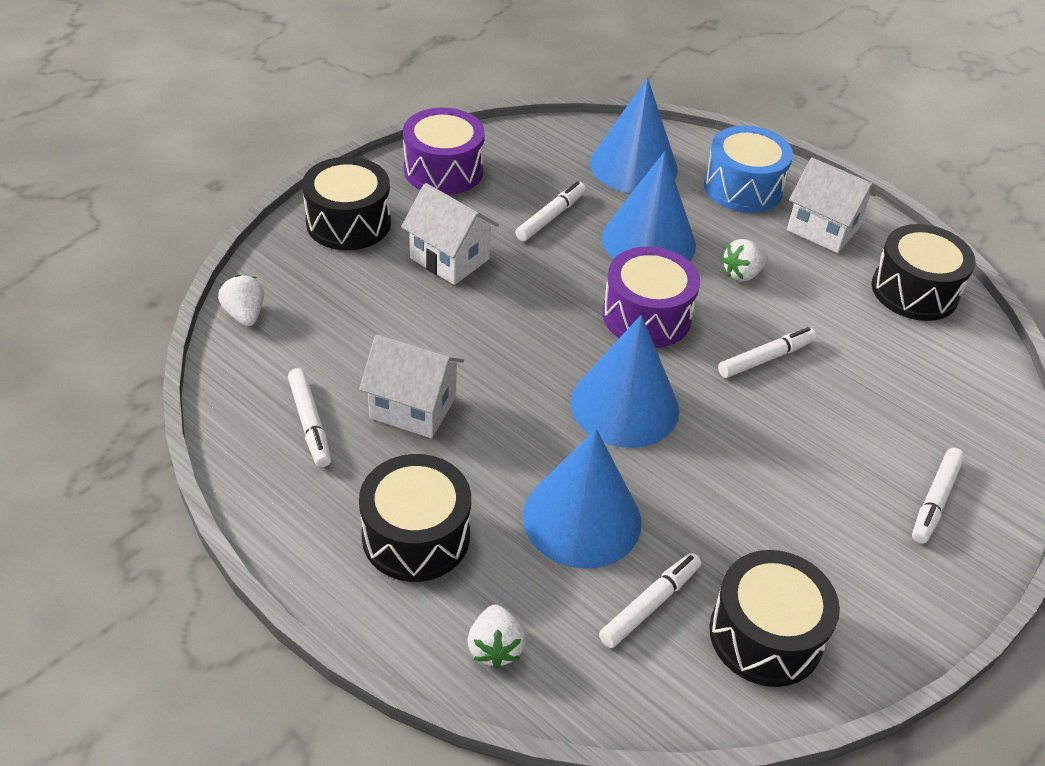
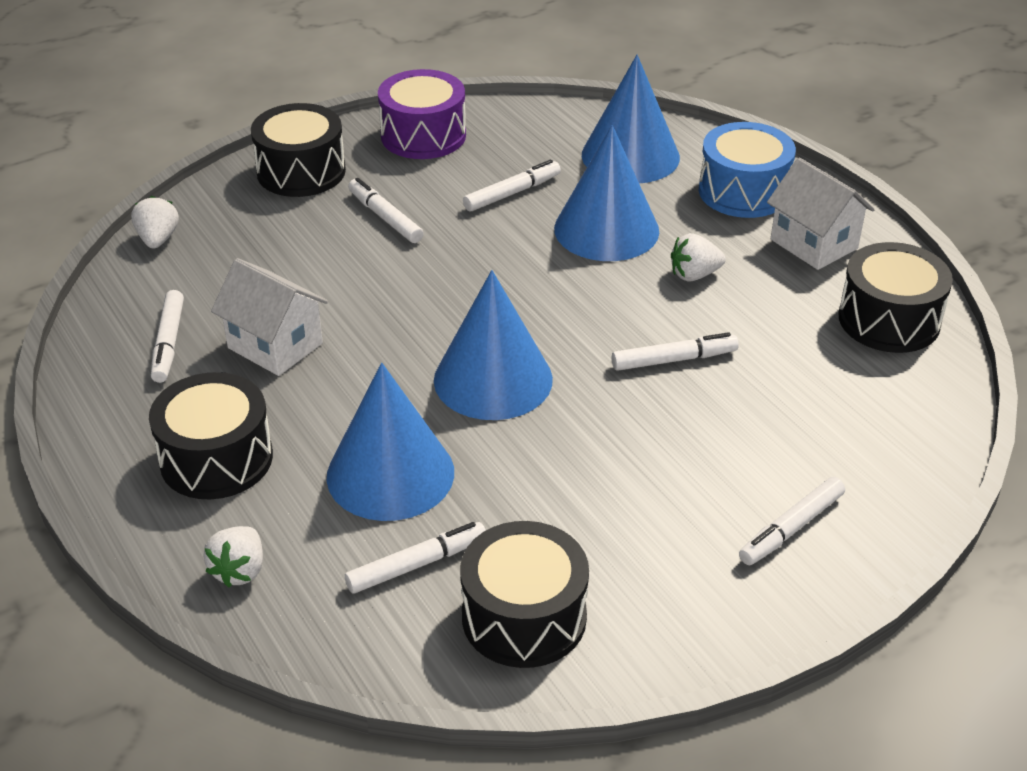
camera: 20 degrees right, 5 degrees down
white house [401,183,499,285] -> white marker [348,178,424,243]
purple drum [602,246,700,348] -> none

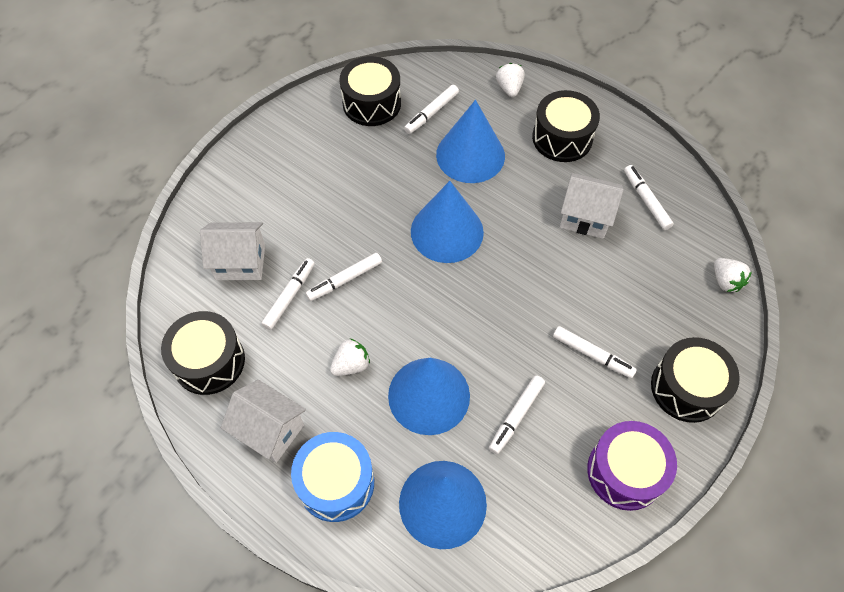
camera: 160 degrees right, 20 degrees up
white marker [739,477,845,565] -> white marker moved to [261,258,315,330]
none -> white house [200,222,265,280]

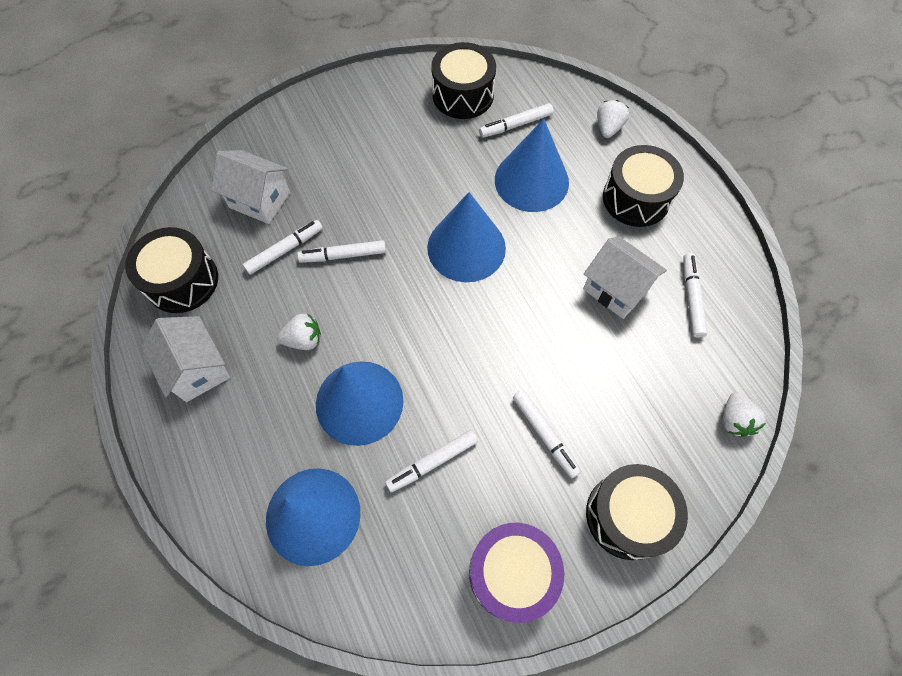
camera: 25 degrees right, 5 degrees up
blue drum [291,432,374,522] -> none

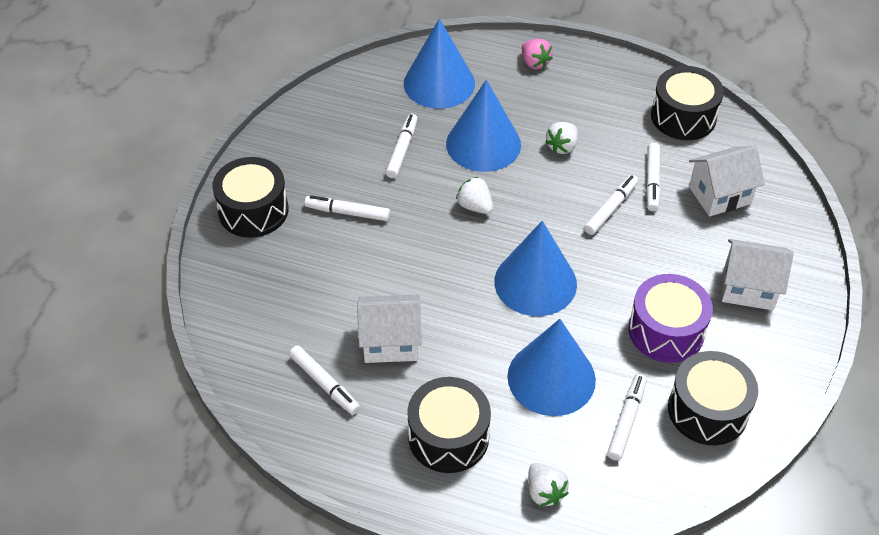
camera: 135 degrees right, 15 degrees down
white house [141,316,230,402] -> white house moved to [722,239,794,310]
purple drum [469,523,564,623] -> purple drum moved to [628,274,713,363]
white strawberry [722,392,766,437] -> white strawberry moved to [456,177,493,214]
none -> pink strawberry [522,39,553,69]

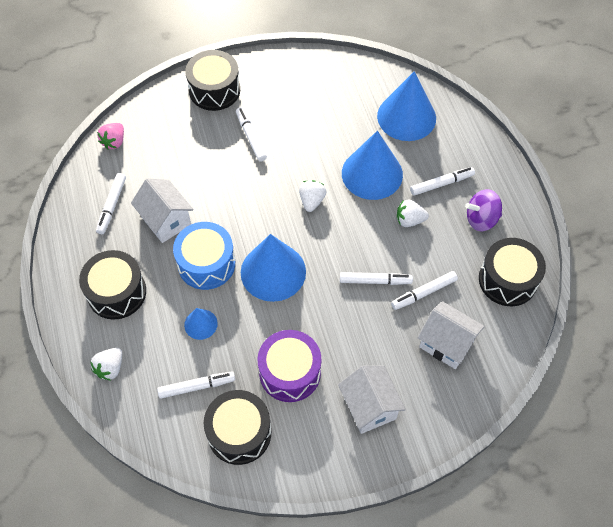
camera: 55 degrees right, 10 degrees up
white marker [386,114,418,178] -> white marker moved to [410,167,475,196]
blue cone [507,319,596,416] -> blue cone [184,308,218,340], size x0.49
pink strawberry [522,39,553,69] -> pink strawberry moved to [97,123,124,149]
none -> blue drum [173,222,235,290]
none -> purple spinning top [465,189,502,231]

